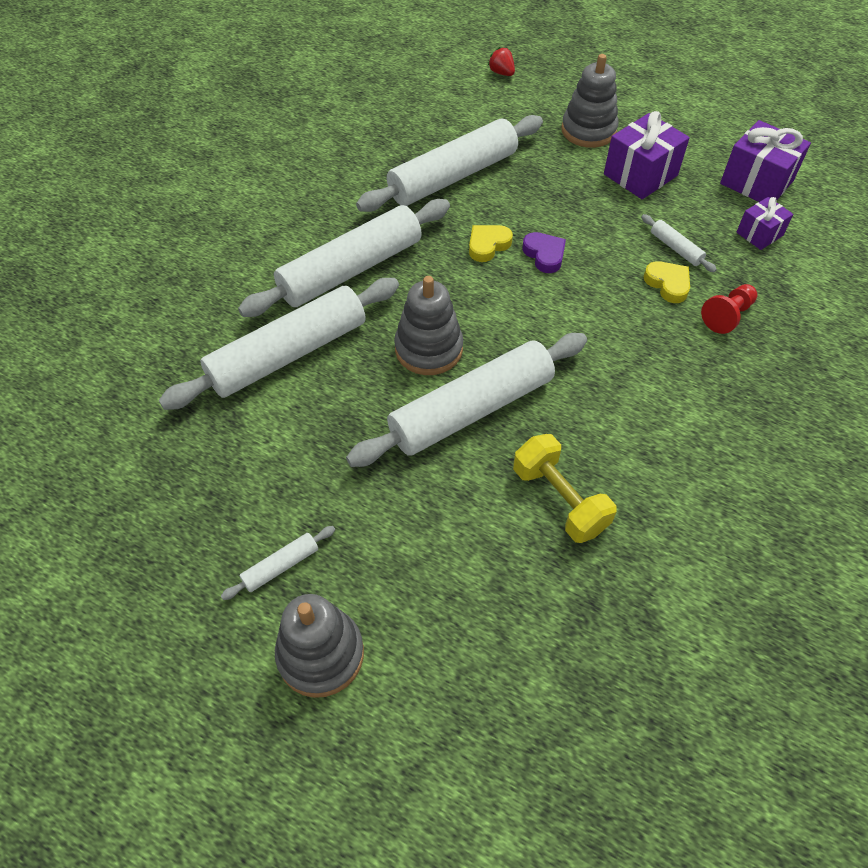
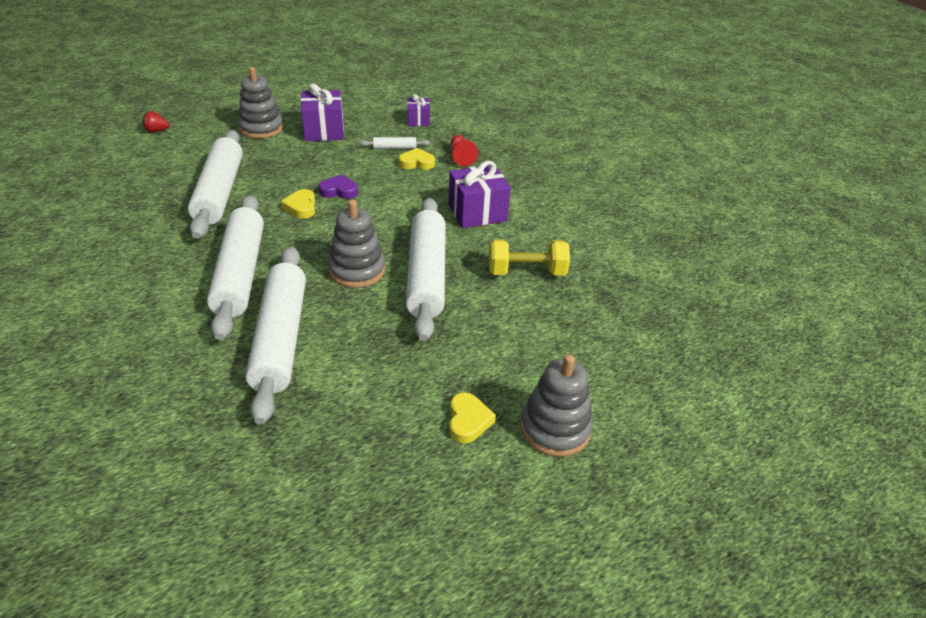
camera: 60 degrees left, 15 degrees down
white rolling pin [221,526,335,600] -> yellow heart [449,392,496,444]
purple gift [720,120,811,202] -> purple gift moved to [449,161,511,228]

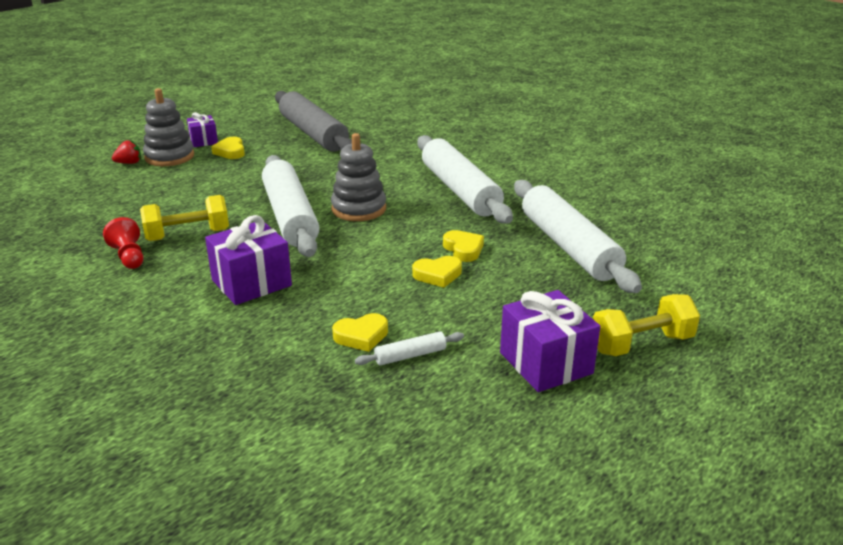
camera: 165 degrees right, 10 degrees down
red strawberry [142,111,170,133] -> red strawberry moved to [112,140,141,164]
grey stacking toy [238,67,283,139] -> yellow dumbbell [593,294,700,356]
white rolling pin [245,246,306,425] -> none
purple heart [319,174,358,199] -> yellow heart [412,256,462,288]
purple gift [407,94,430,126] -> purple gift moved to [187,112,218,147]
red pawn [451,135,478,166] -> red pawn moved to [103,217,143,269]
none -> grey rolling pin [275,91,352,152]

